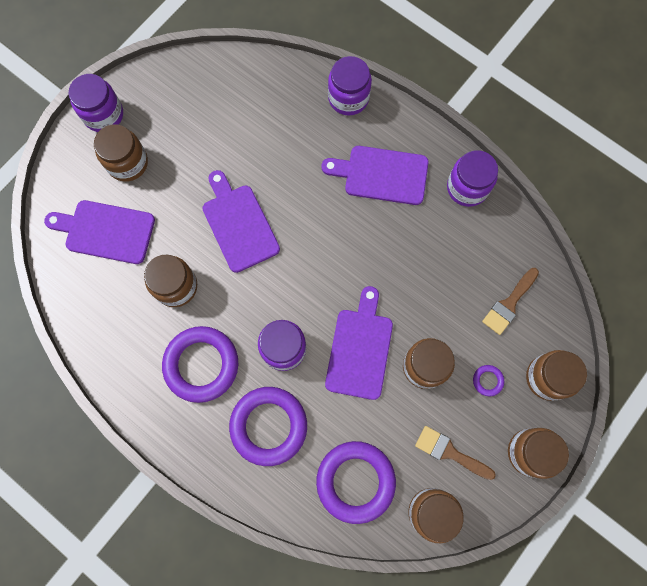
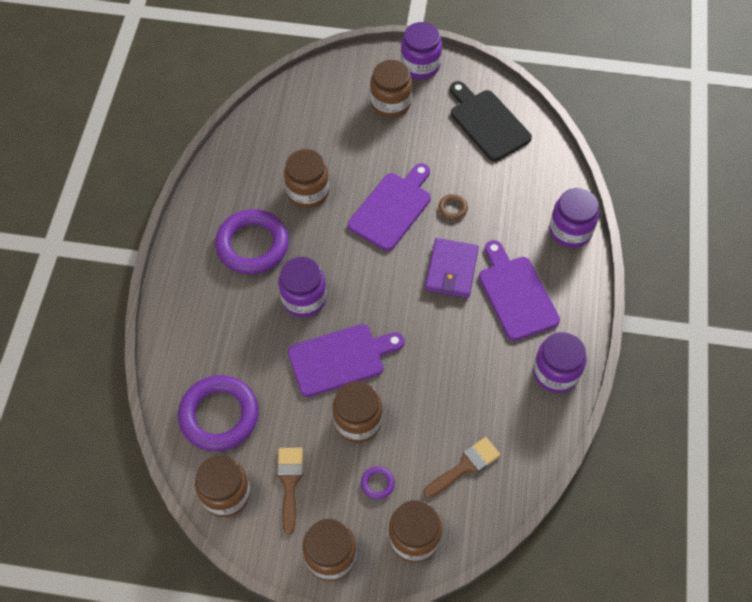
camera: 60 degrees right, 15 degrees down
purple cutting board [44,200,155,264] -> none
purple ring [229,387,307,466] -> none
brown brush [482,268,539,335] -> brown brush turned 135 degrees clockwise [423,437,501,498]
none -> purple wallet [425,238,479,298]
none -> brown ring [438,194,468,220]
none -> black cutting board [450,81,532,161]

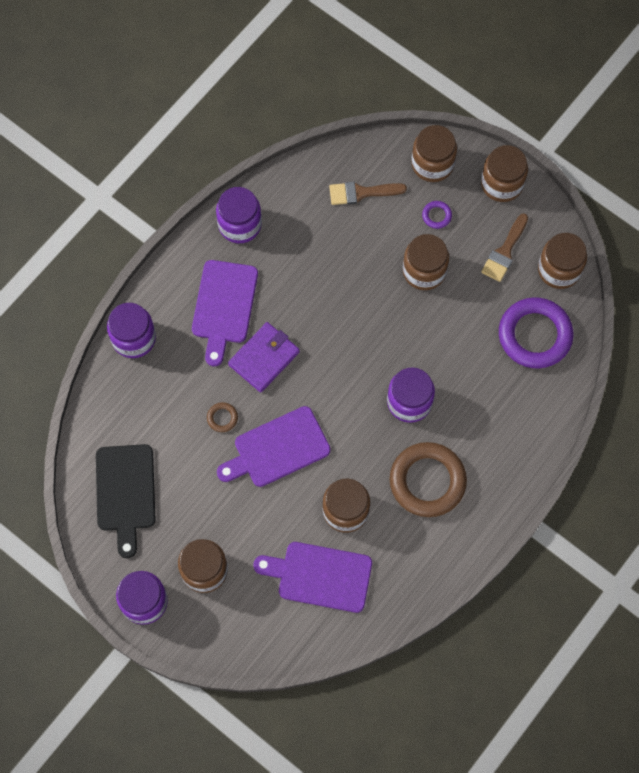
camera: 150 degrees left, 10 degrees up
purple ring [215,209,289,274] -> brown ring [390,442,467,517]
purple cutting board [288,324,405,397] -> purple cutting board moved to [254,542,372,613]

